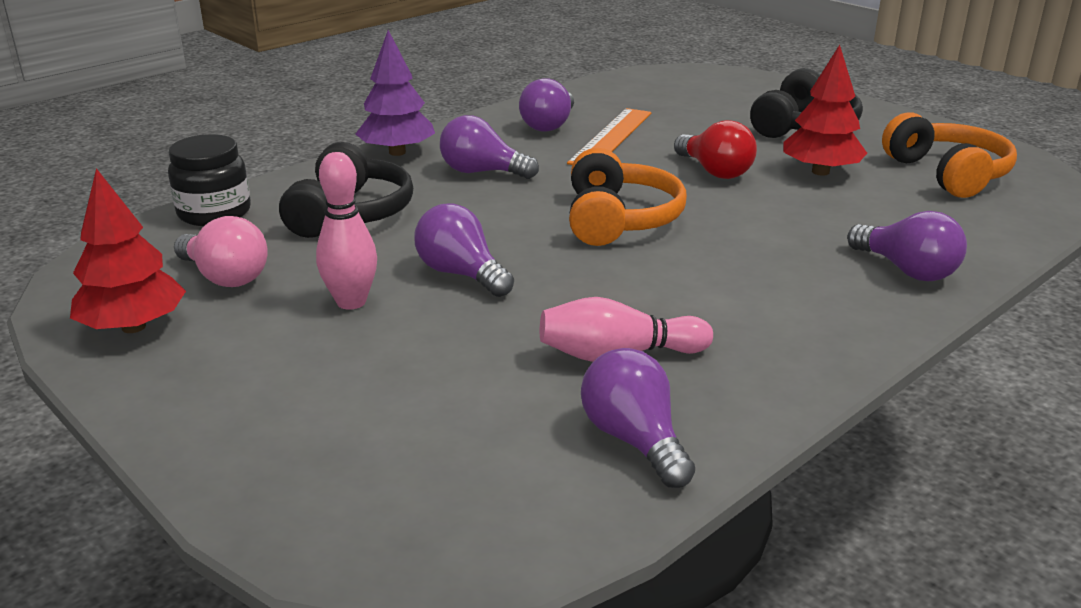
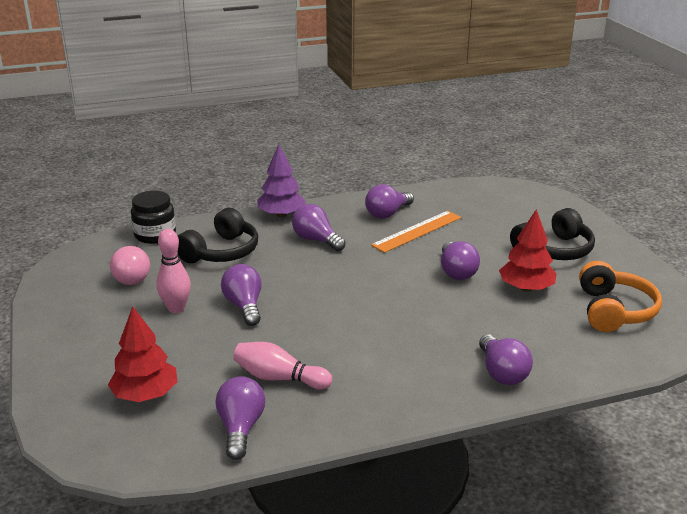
camera: 25 degrees right, 0 degrees up
red tree [70,168,186,333] -> red tree moved to [108,306,178,402]
orange headphones [569,148,687,246] -> none
red light bulb [674,120,757,179] -> purple light bulb [441,241,480,280]

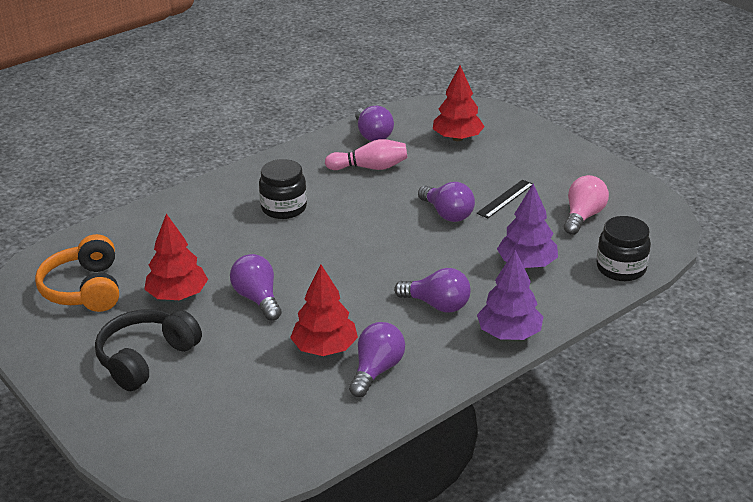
camera: 160 degrees right, 5 degrees up
pink light bulb [110,246,150,285] -> pink light bulb turned 75 degrees clockwise [564,175,609,235]
pink bowling pin [157,229,191,313] -> black ruler [476,179,533,218]
black headphones [177,208,258,263] -> purple tree [497,183,558,268]
orange ruler [371,211,461,253] -> red tree [290,264,358,356]
purple light bulb [479,334,533,385] -> none
none -> black jar [259,159,307,219]

